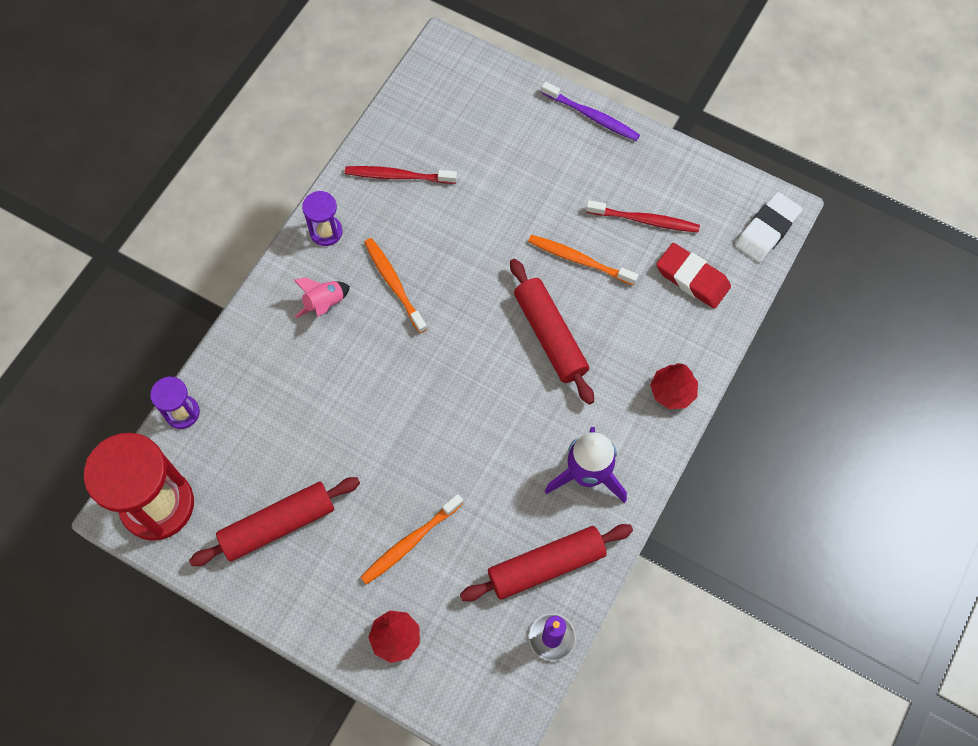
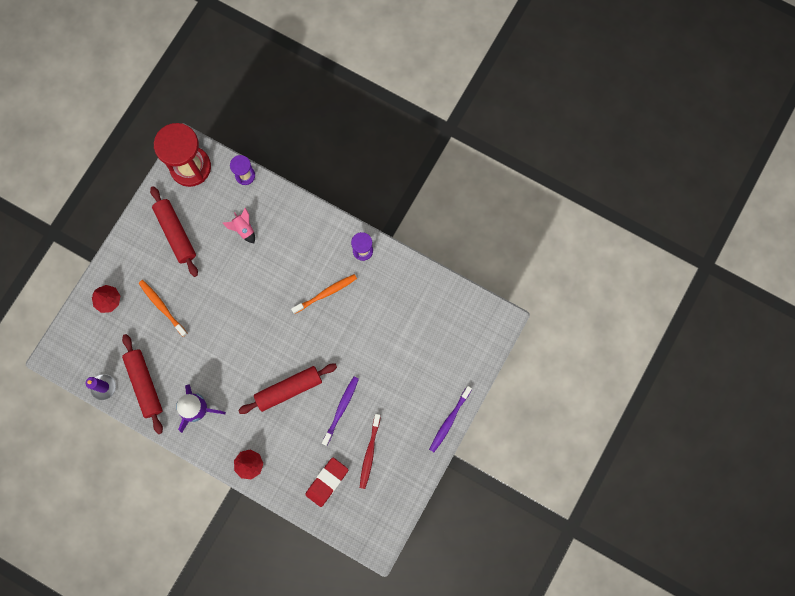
camera: 90 degrees right, 10 degrees up
pink rocket [294,277,350,318] -> pink rocket moved to [223,208,255,243]
red toothbrush [345,166,457,184] -> none
orange toothbrush [528,235,638,286] -> purple toothbrush [322,377,359,446]
white eraser [735,192,802,263] -> none

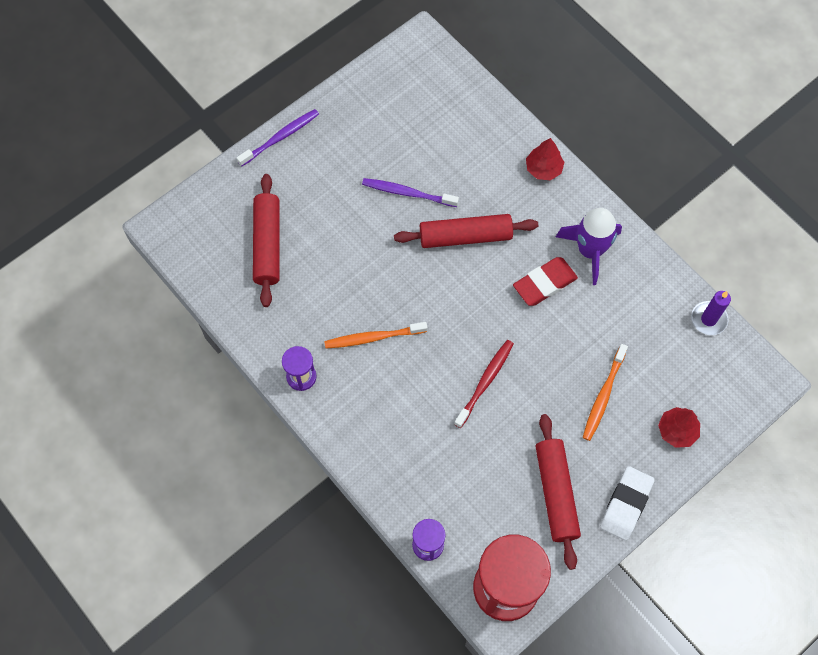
camera: 160 degrees left, 10 degrees down
red rolling pin [122,334,163,434] -> red rolling pin moved to [253,174,280,307]
orange toothbrush [139,280,188,337] -> orange toothbrush turned 45 degrees clockwise [583,344,628,441]
pink rocket [223,208,255,243] -> none
red eraser [305,458,348,507] -> red eraser moved to [513,257,578,306]
purple toothbrush [322,377,359,446] -> purple toothbrush turned 60 degrees clockwise [362,178,459,207]
red toothbrush [360,414,381,489] -> red toothbrush moved to [454,340,514,428]
none -> white eraser [600,466,655,541]

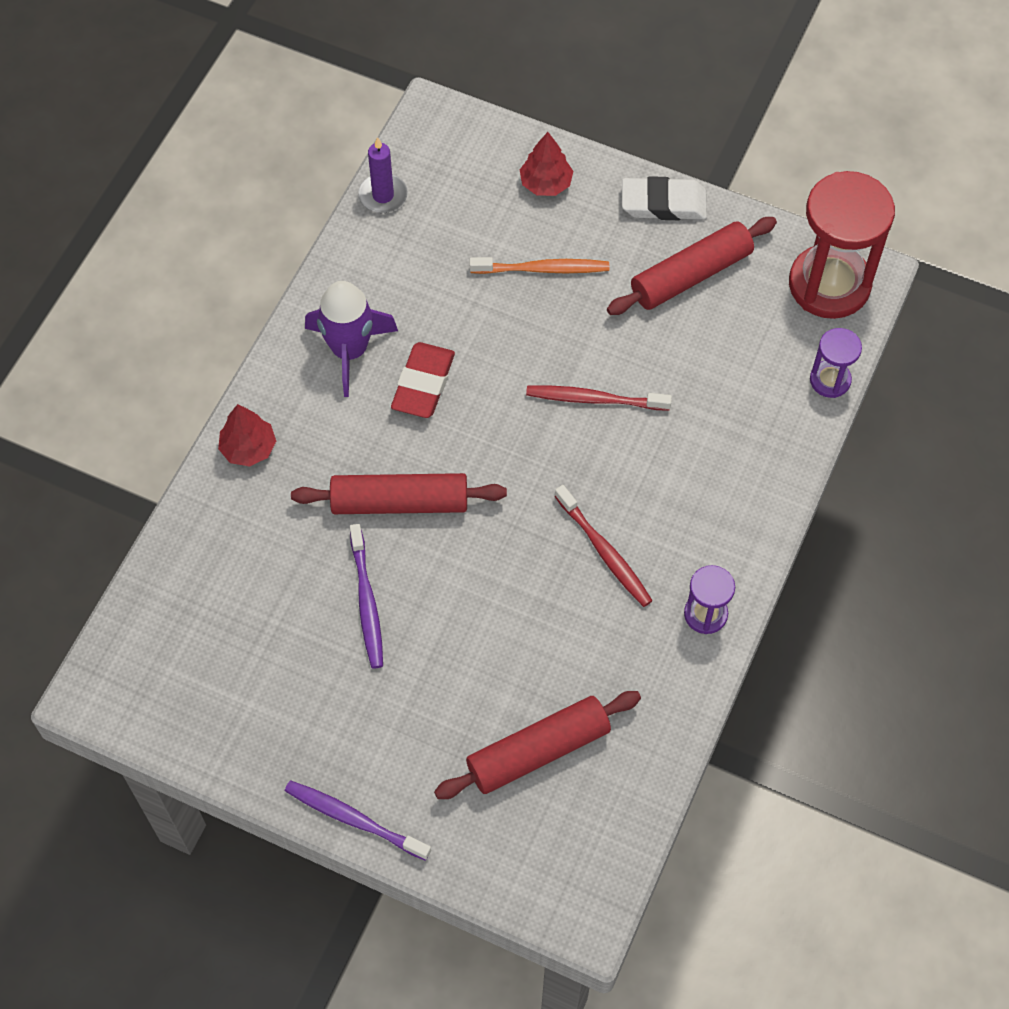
camera: 115 degrees left, 5 degrees down
orange toothbrush [324,322,428,349] -> red toothbrush [555,485,653,607]
red rolling pin [394,214,538,248] -> red rolling pin turned 60 degrees counterclockwise [291,473,507,514]
red eraser [513,257,578,306] -> red eraser turned 75 degrees clockwise [391,342,455,418]

